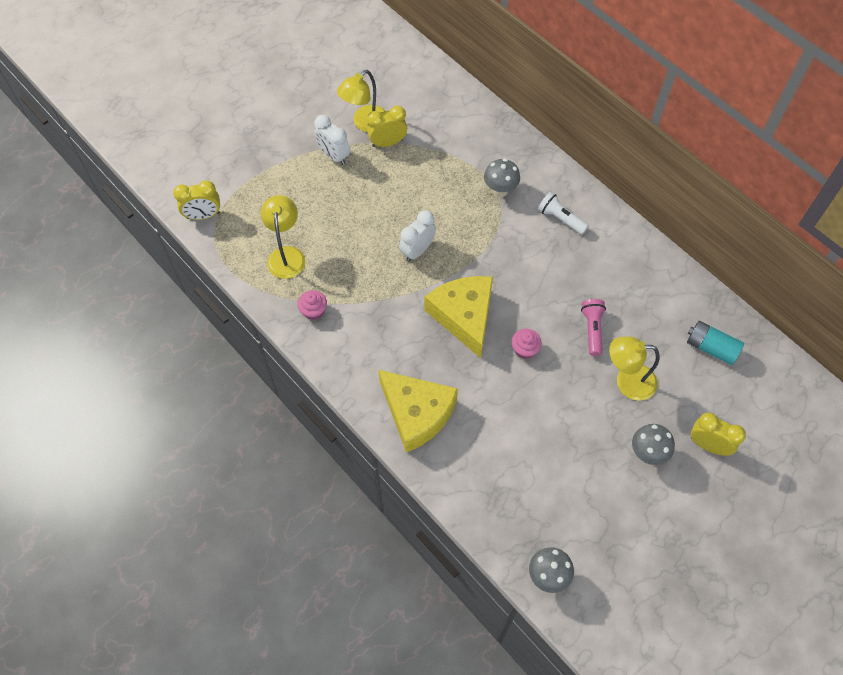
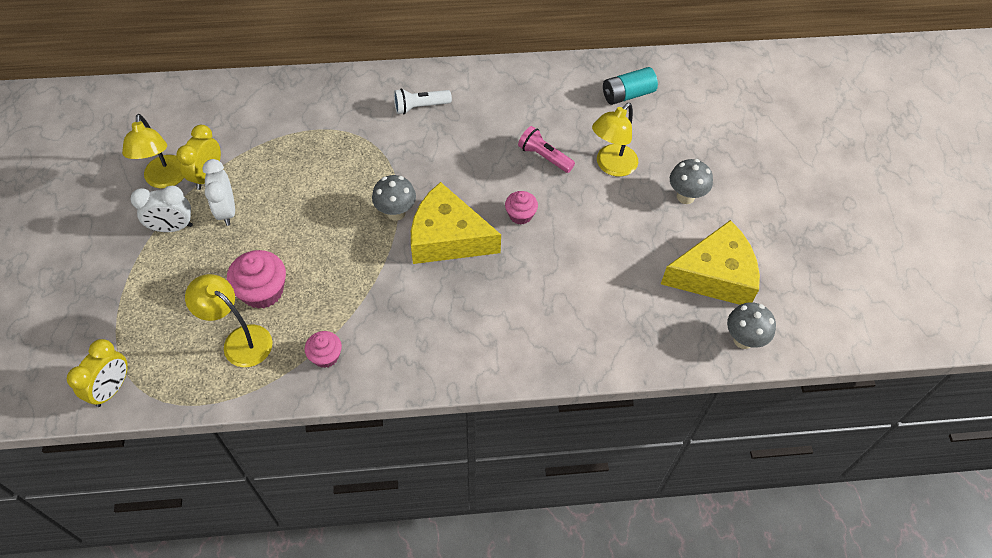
camera: 55 degrees left, 5 degrees down
yellow cheese [379,370,458,453] -> yellow cheese moved to [661,220,760,305]
white clock [399,210,436,262] -> white clock moved to [203,159,235,226]
grey mushroom [484,158,520,197] -> grey mushroom moved to [372,175,416,221]
yellow clock [691,413,746,456] -> none
none -> pink cupcake [227,250,286,309]

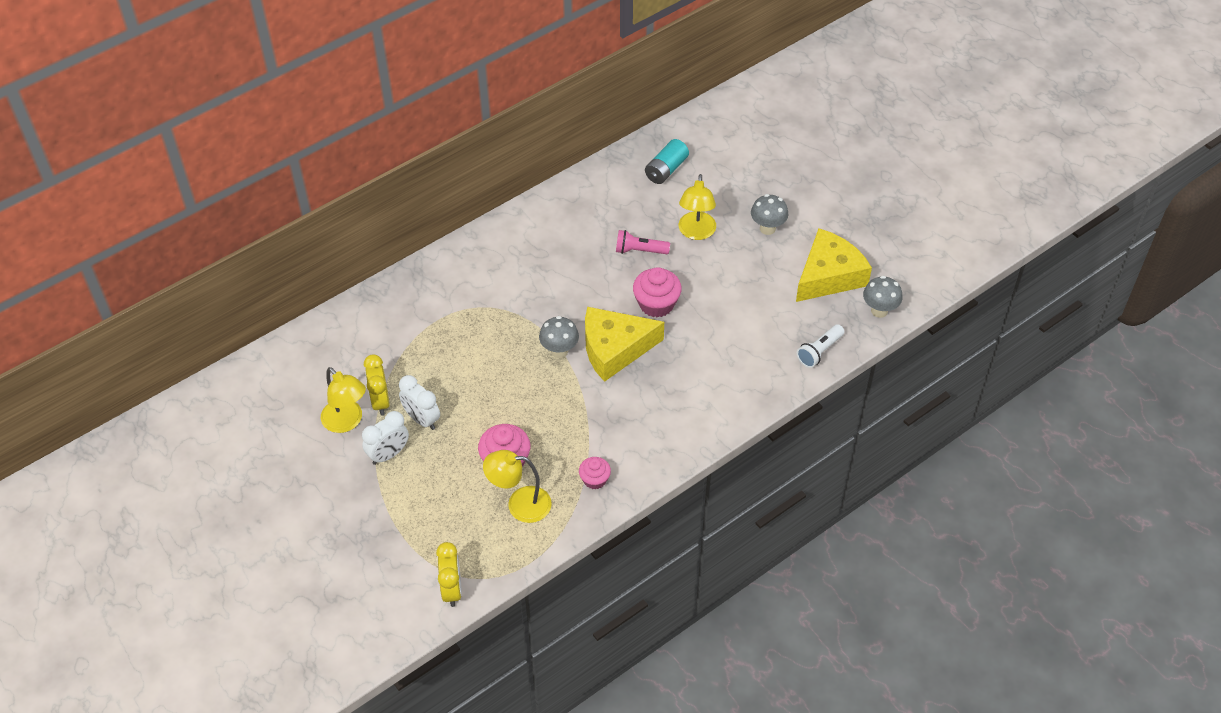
camera: 30 degrees left, 5 degrees down
white flashlight [394,89,452,114] -> white flashlight moved to [797,324,844,368]
pink cupcake [505,191,538,225] -> pink cupcake [633,267,682,318], size x1.64

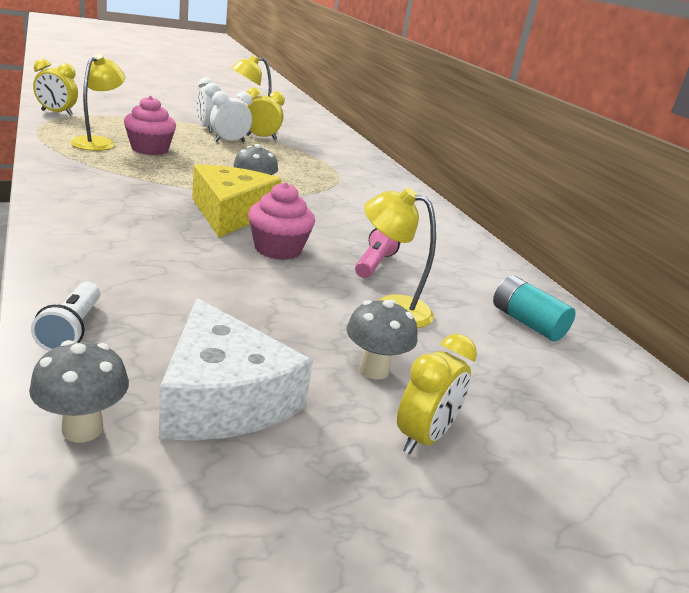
camera: 100 degrees right, 25 degrees down
pink cupcake [579,457,611,489] -> none
yellow cheese [796,228,872,302] -> white cheese [159,298,313,441]
white flashlight [797,324,844,368] -> white flashlight turned 150 degrees counterclockwise [31,282,100,351]
none -> yellow clock [397,334,477,454]

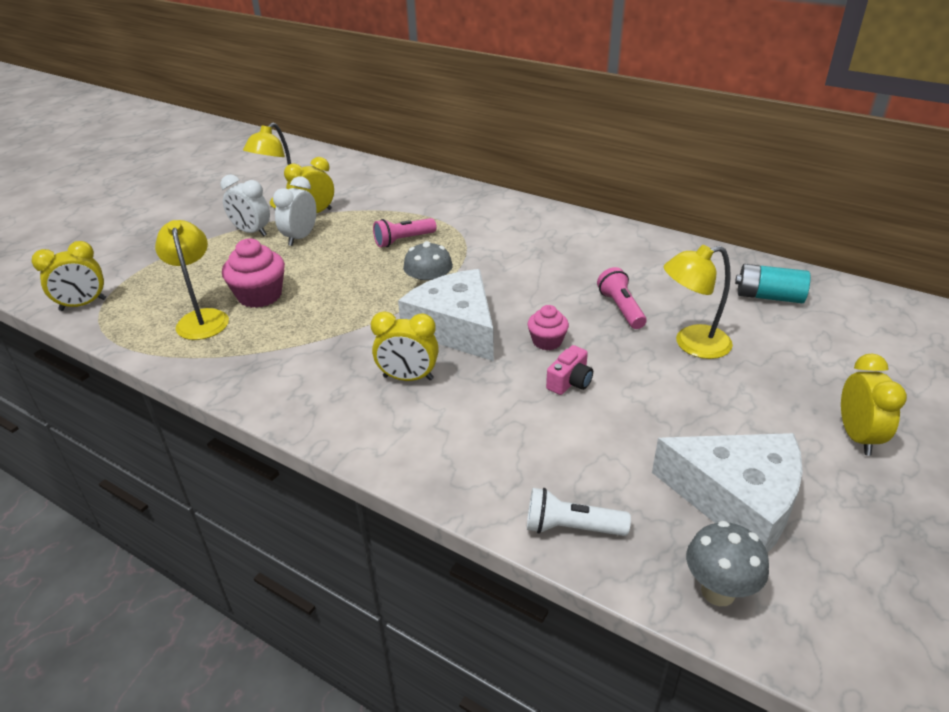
camera: 30 degrees left, 10 degrees up
white flashlight [31,282,100,351] -> white flashlight turned 135 degrees clockwise [527,488,631,536]
yellow cheese [192,164,282,238] -> white cheese [398,269,494,361]
pink cupcake [248,182,315,260] -> pink cupcake [528,305,569,350], size x0.61
grey mushroom [346,300,418,380] -> none
none -> yellow clock [371,312,439,381]
none -> pink flashlight [373,218,437,247]
none -> pink camera [546,345,593,395]

